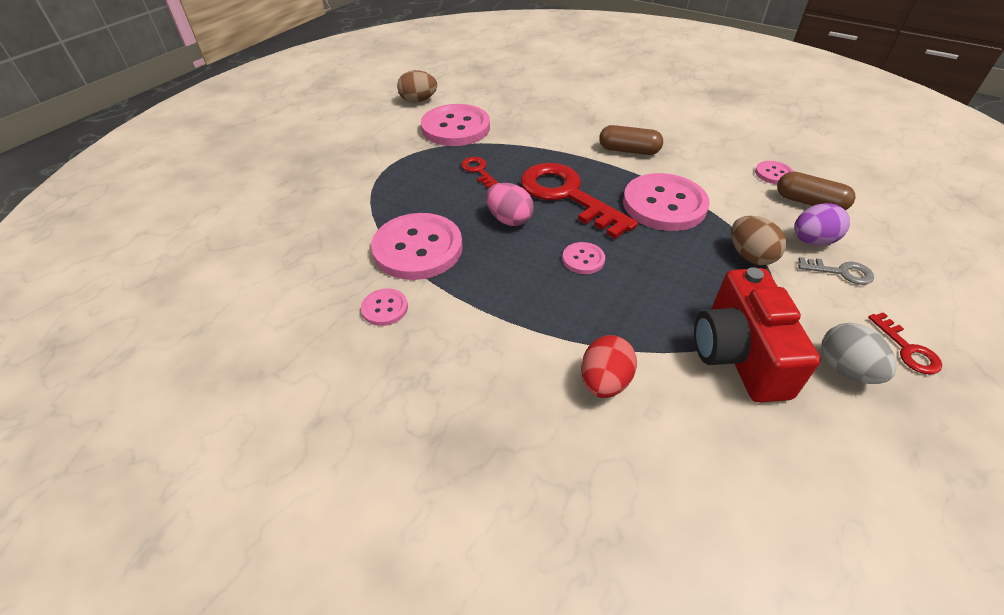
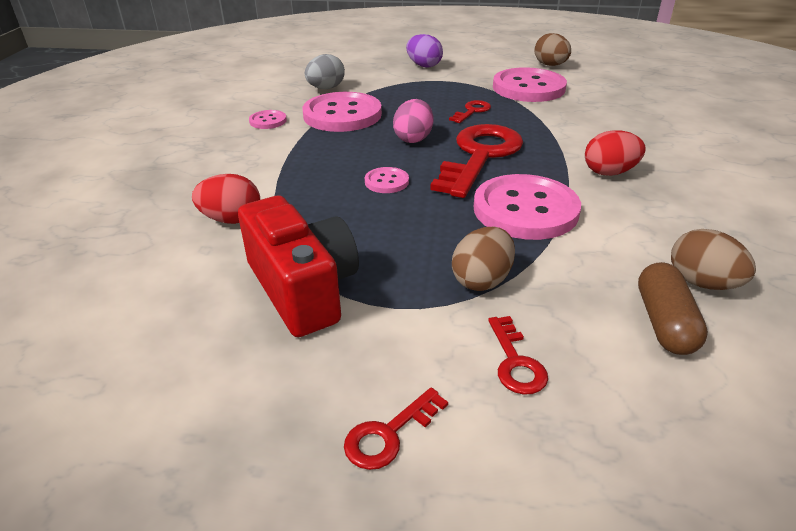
camera: 65 degrees right, 10 degrees down
brown capsule [599,125,663,155] -> red egg [585,130,646,176]
red camera [694,267,821,403] -> red camera turned 90 degrees clockwise [238,196,359,337]
pink button [755,161,794,184] -> brown egg [671,229,756,290]
purple egg [794,203,850,246] -> purple egg moved to [406,34,443,68]
grey key [798,257,874,285] -> red key [488,316,548,395]
grey egg [822,323,896,384] -> grey egg moved to [305,54,345,89]

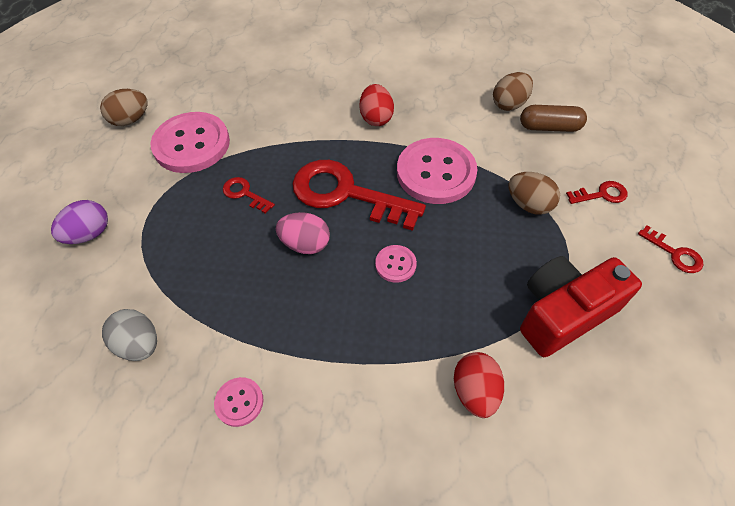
camera: 90 degrees left, 20 degrees up
pink button [303,92,382,132] -> none

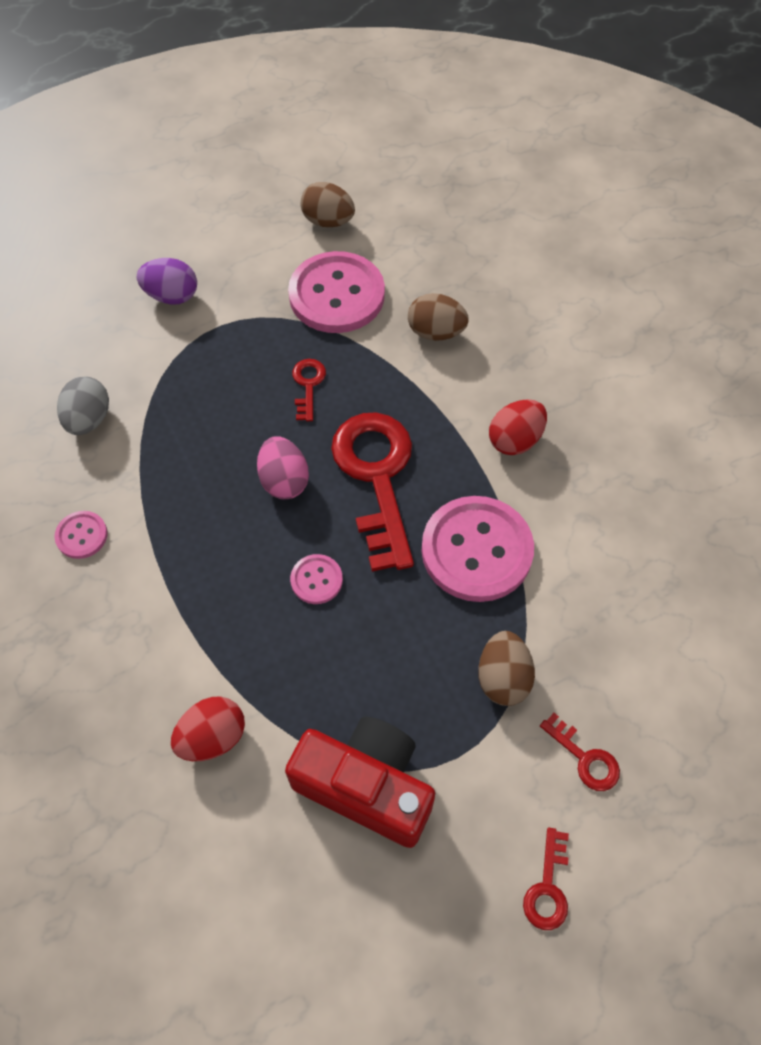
camera: 55 degrees right, 5 degrees up
brown egg [493,72,533,111] -> brown egg moved to [408,293,469,341]
brown capsule [520,105,587,132] -> none

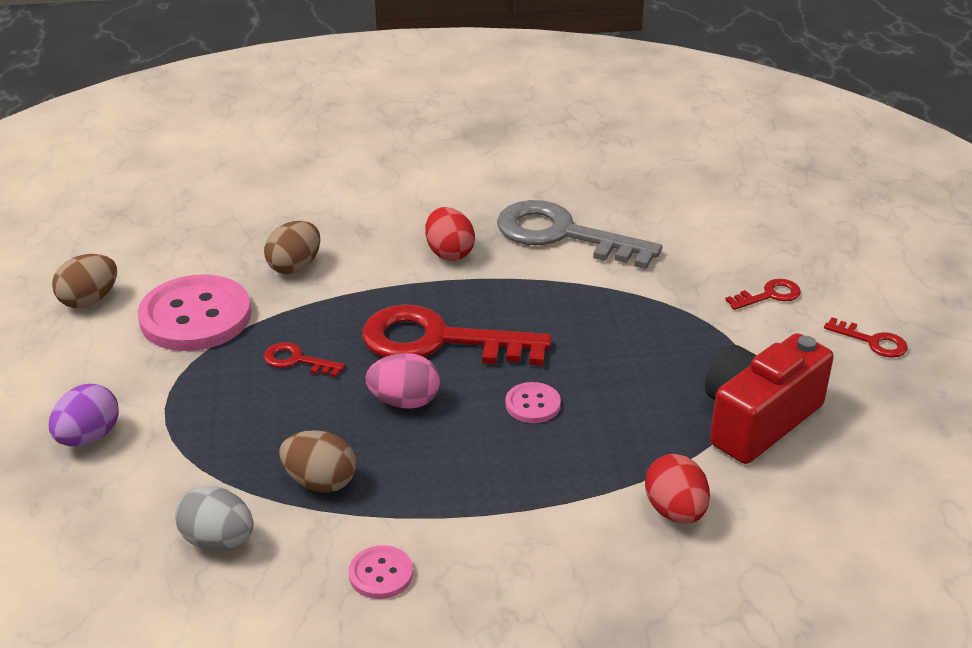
camera: 70 degrees left, 25 degrees down
pink button [421,496,534,602] -> none
brown egg [478,631,535,706] -> brown egg moved to [279,430,356,493]
none -> grey key [497,200,662,269]

